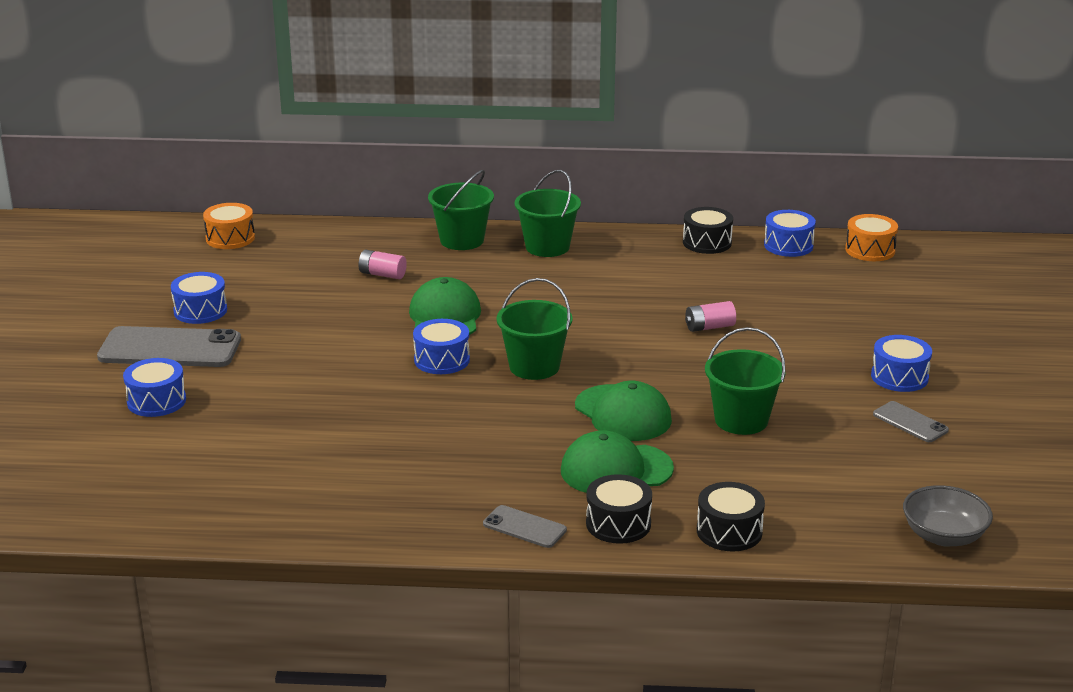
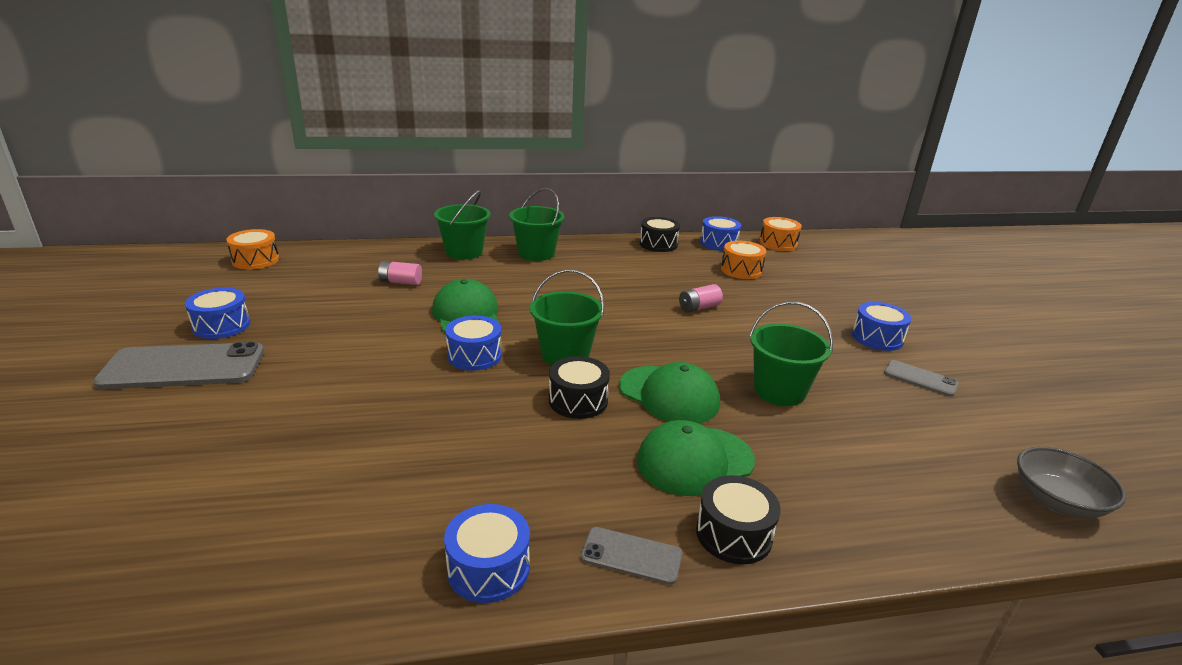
camera: 15 degrees left, 0 degrees up
blue drum [123,358,186,417] -> blue drum moved to [444,504,530,603]
black drum [697,482,765,551] -> black drum moved to [549,356,610,419]
none -> orange drum [721,241,766,279]

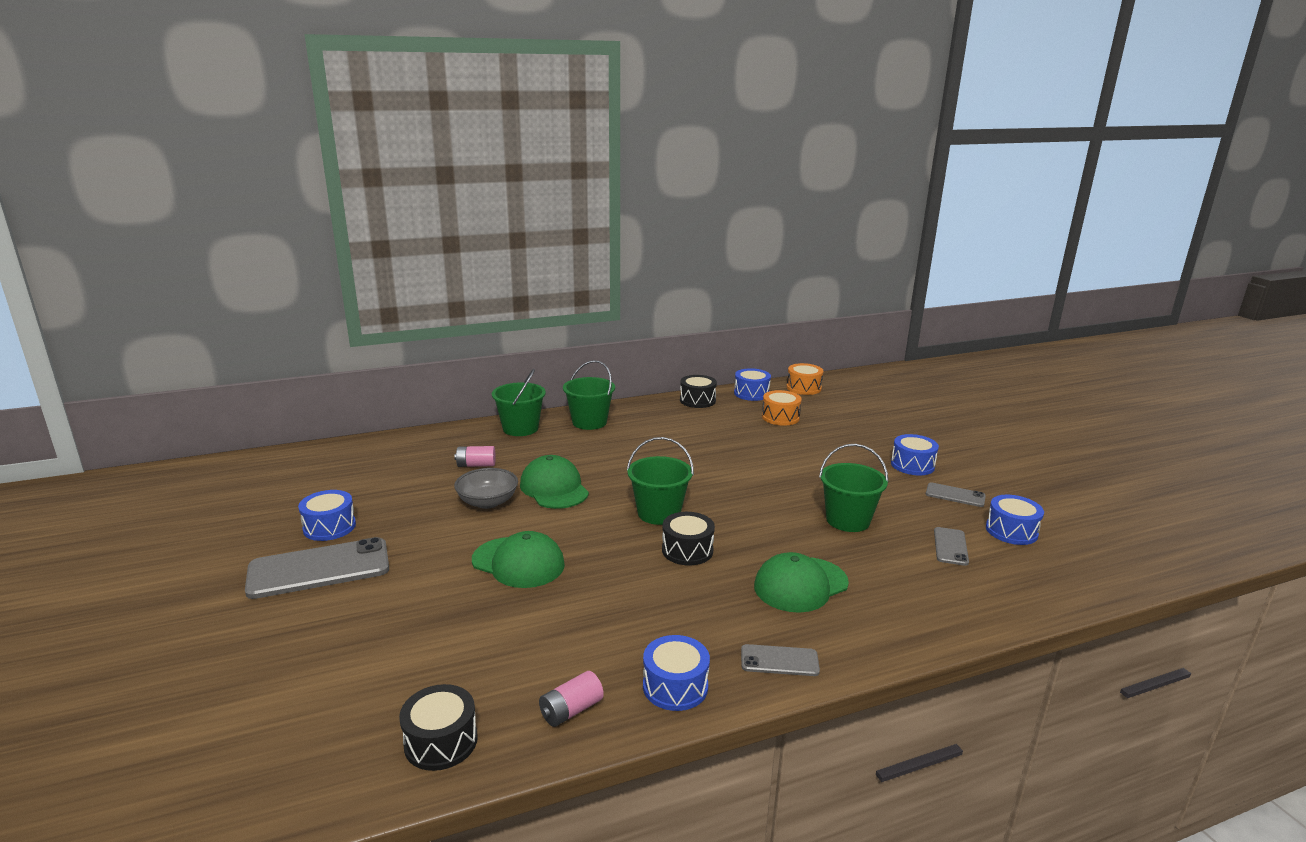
camera: 10 degrees left, 5 degrees down
orange drum [226,229,279,269] -> none
blue drum [445,315,502,371] -> blue drum moved to [986,495,1044,545]
green cap [619,362,720,424] -> green cap moved to [472,531,565,588]
pink battery [679,284,723,312] -> pink battery moved to [539,671,604,727]
black drum [696,475,781,565] -> black drum moved to [399,684,478,771]
grey bowl [1017,447,1126,519] -> grey bowl moved to [454,468,518,509]
none -> grey phone [934,527,969,566]

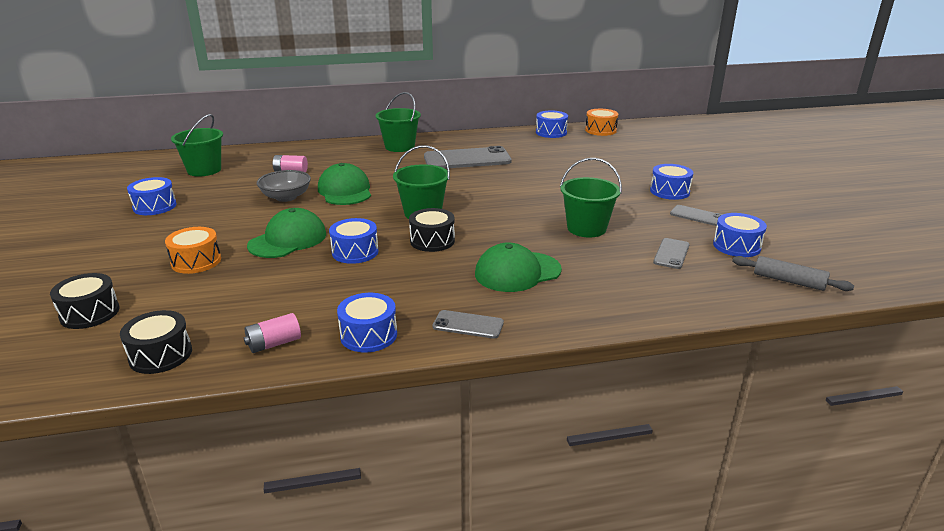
camera: 10 degrees right, 5 degrees up
grey phone [245,537,389,599] -> grey phone moved to [424,146,512,169]
green cap [472,531,565,588] -> green cap turned 90 degrees counterclockwise [247,208,326,258]
green bucket [492,369,546,436] -> green bucket moved to [171,114,223,176]
black drum [680,375,717,408] -> black drum moved to [50,273,120,329]
orange drum [762,390,802,426] -> orange drum moved to [165,227,221,274]
none -> blue drum [329,218,379,264]
none -> grey rolling pin [732,256,854,291]

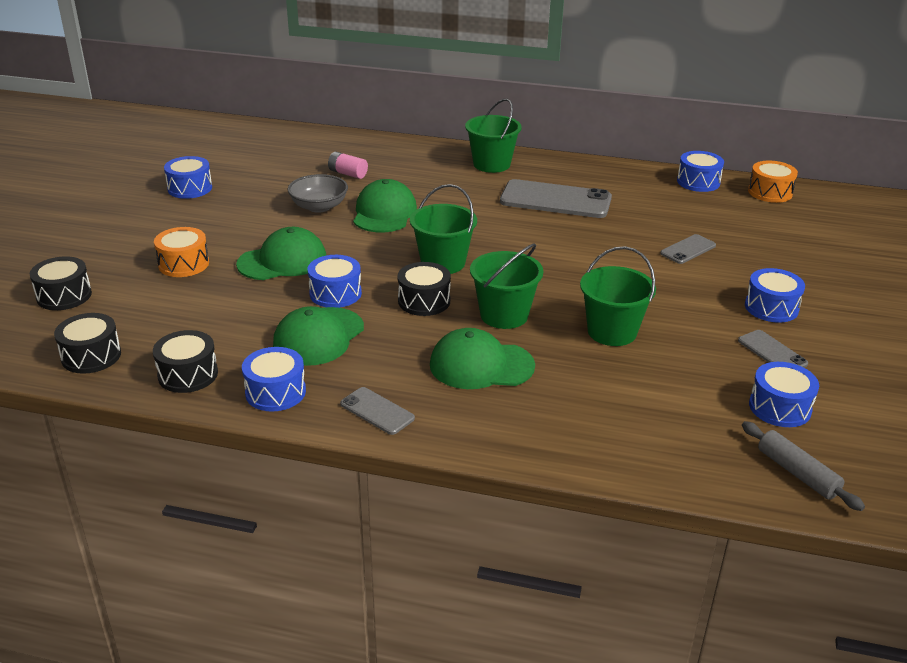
camera: 25 degrees right, 5 degrees up
green bucket [171,114,223,176] -> green bucket moved to [470,243,543,329]
pink battery [244,313,301,353] -> black drum [153,330,218,393]
grey phone [653,238,690,269] -> grey phone moved to [660,234,716,264]
none -> green cap [273,306,364,366]

